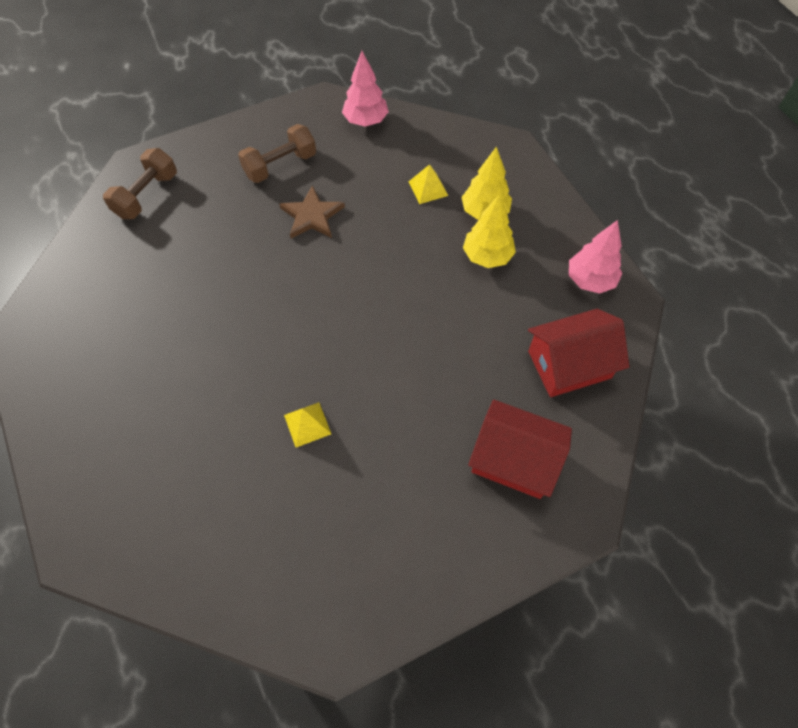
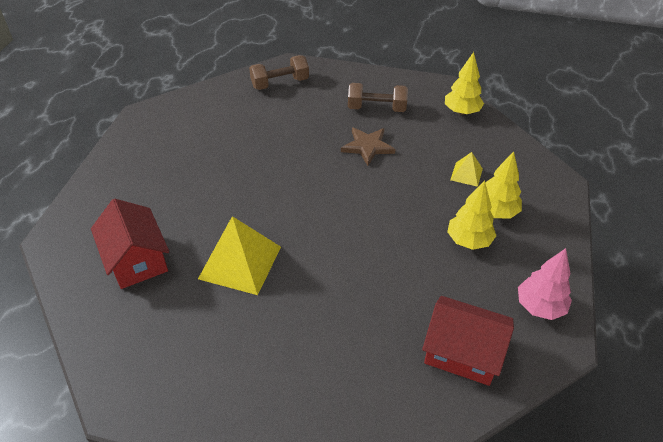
camera: 40 degrees right, 15 degrees down
yellow pyramid [284,402,331,447] -> yellow pyramid [198,216,281,295], size x2.02
pink tree [342,51,389,127] -> yellow tree [445,52,484,115]
red house [468,400,572,499] -> red house moved to [91,199,169,289]

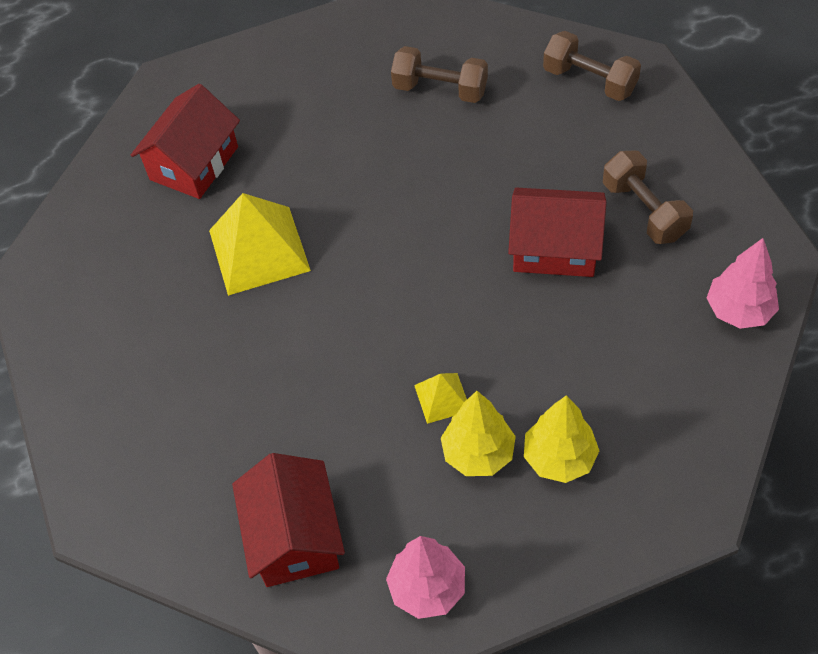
camera: 60 degrees right, 10 degrees up
brown star [341,127,396,166] -> red house [508,188,606,277]
yellow tree [445,52,484,115] -> pink tree [707,238,779,329]
yellow pyramid [450,152,483,187] -> yellow pyramid moved to [414,373,467,424]
none -> brown dumbbell [391,46,488,103]

